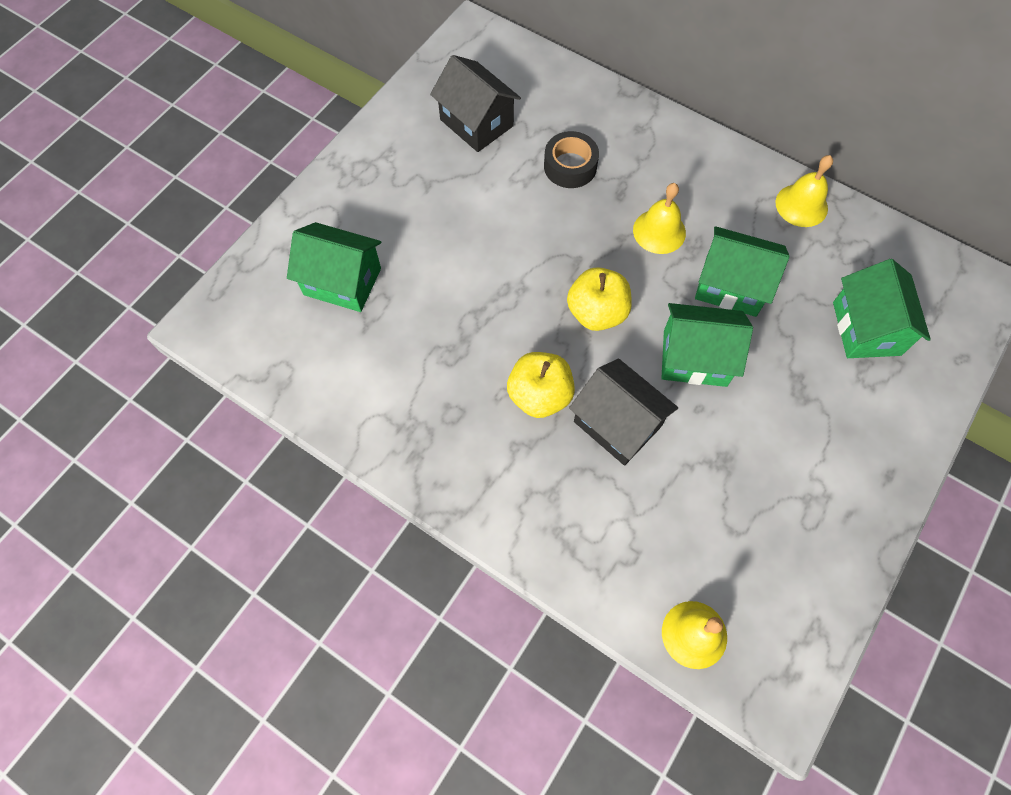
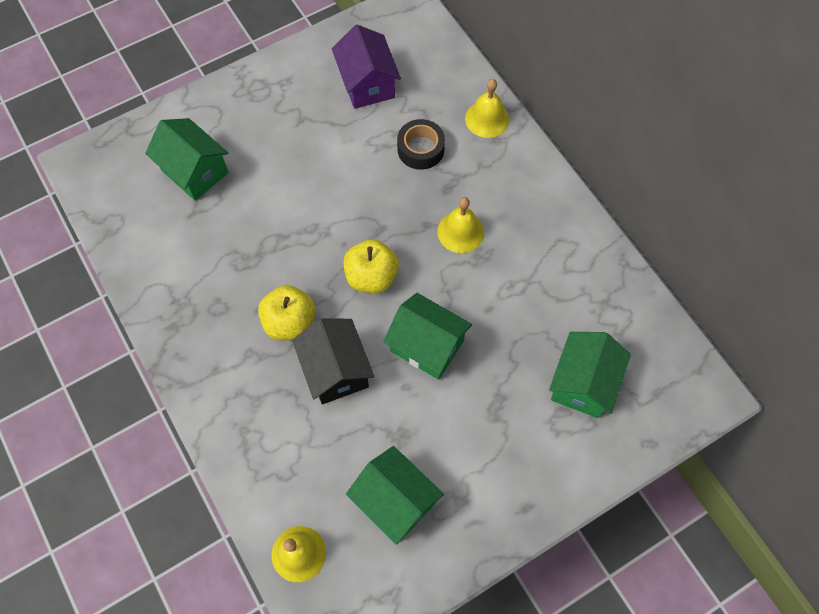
camera: 25 degrees right, 0 degrees up
black house [430,55,521,152] -> purple house [332,25,401,109]
green house [695,226,790,317] -> green house moved to [346,446,444,545]
yellow bell [776,155,833,227] -> yellow bell moved to [465,79,509,138]

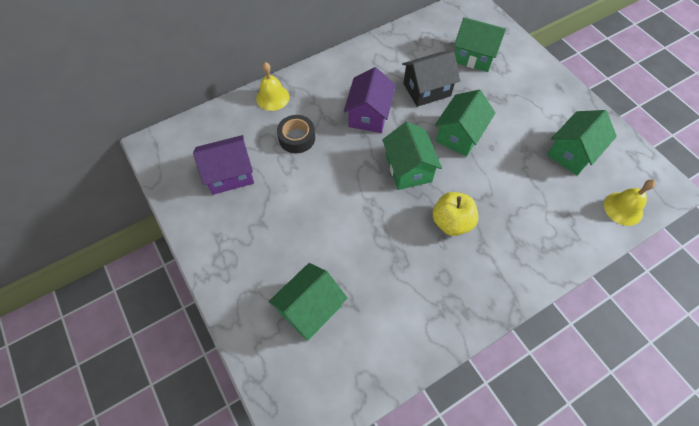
camera: 90 degrees left, 5 degrees down
black house [292,318,374,404] -> black house moved to [402,51,460,107]
yellow apple [344,239,399,293] -> green house [382,122,442,190]
yellow bell [437,197,484,253] -> purple house [344,67,396,133]

